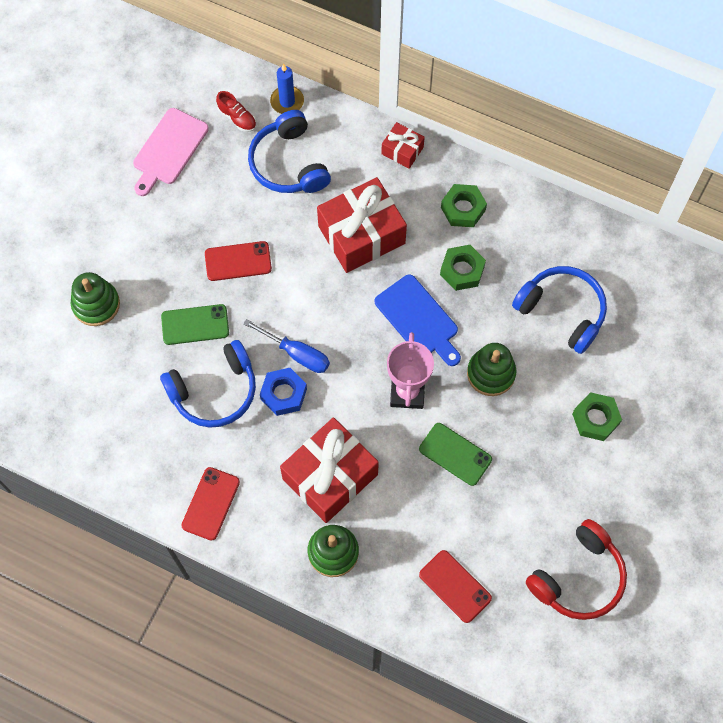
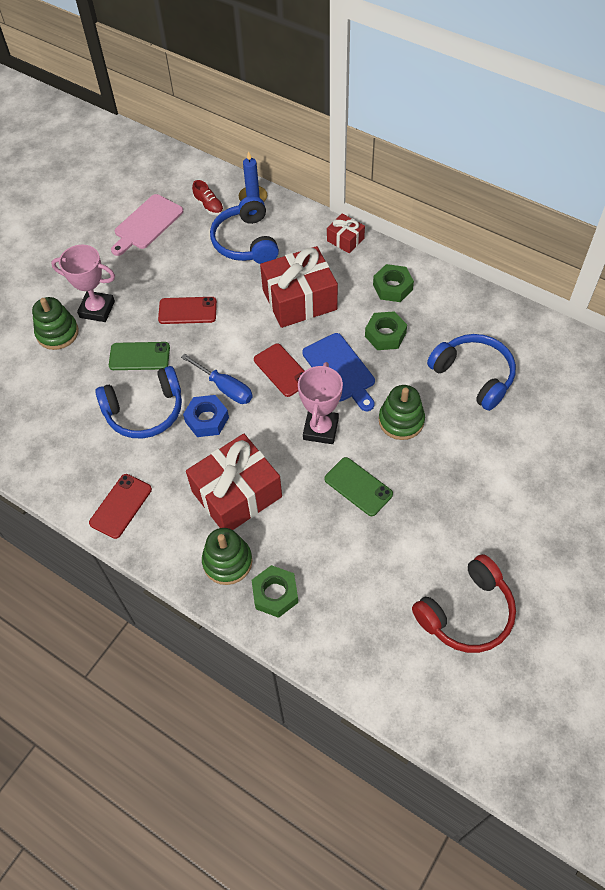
camera: 10 degrees right, 10 degrees down
red phone [419,550,492,623] -> red phone moved to [254,344,304,397]
green nut [572,392,622,441] -> green nut moved to [252,565,298,618]
none -> pink trophy [51,245,115,322]

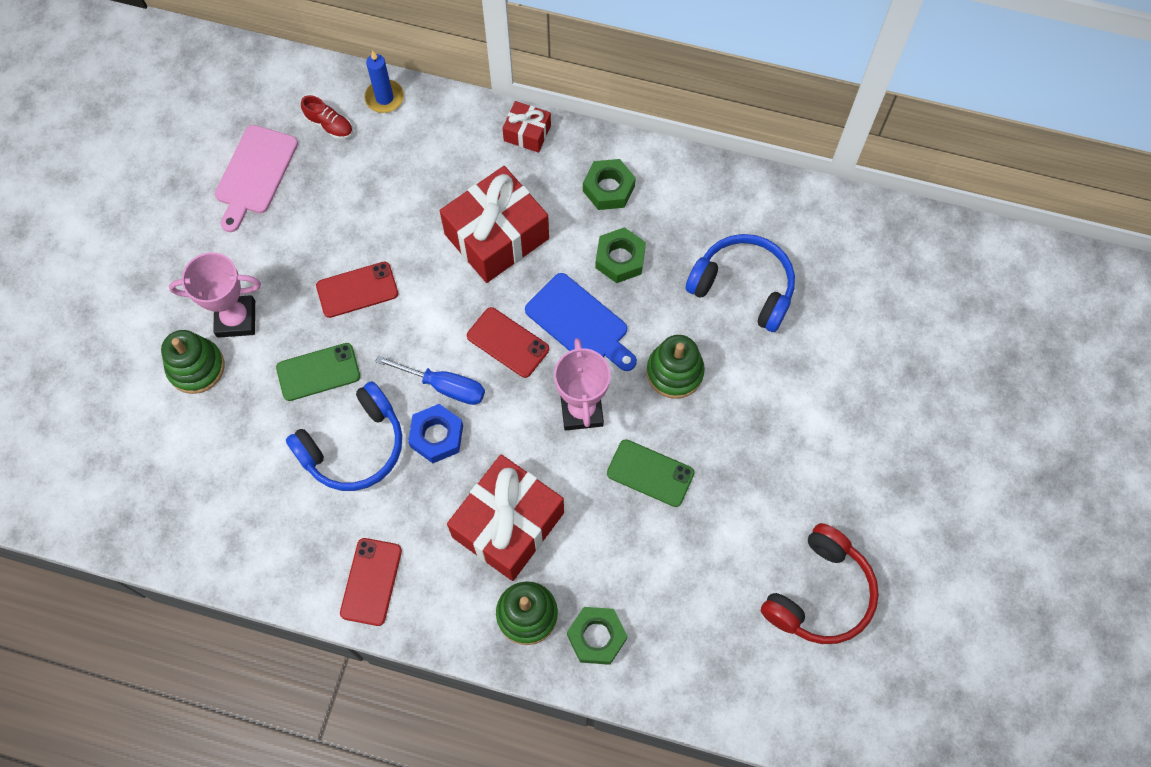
camera: 20 degrees left, 10 degrees up
blue headphones [210,196,279,264] -> none

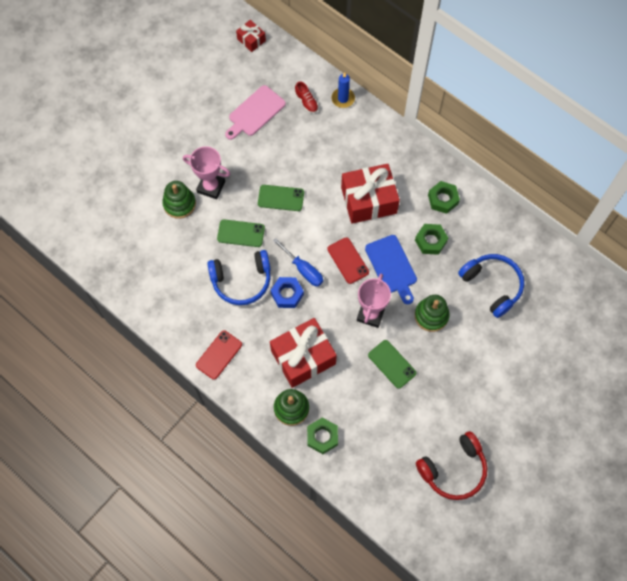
camera: 25 degrees right, 0 degrees up
red phone [316,262,398,318] -> green phone [258,185,304,211]
red gift [502,101,551,153] -> red gift moved to [236,20,266,52]

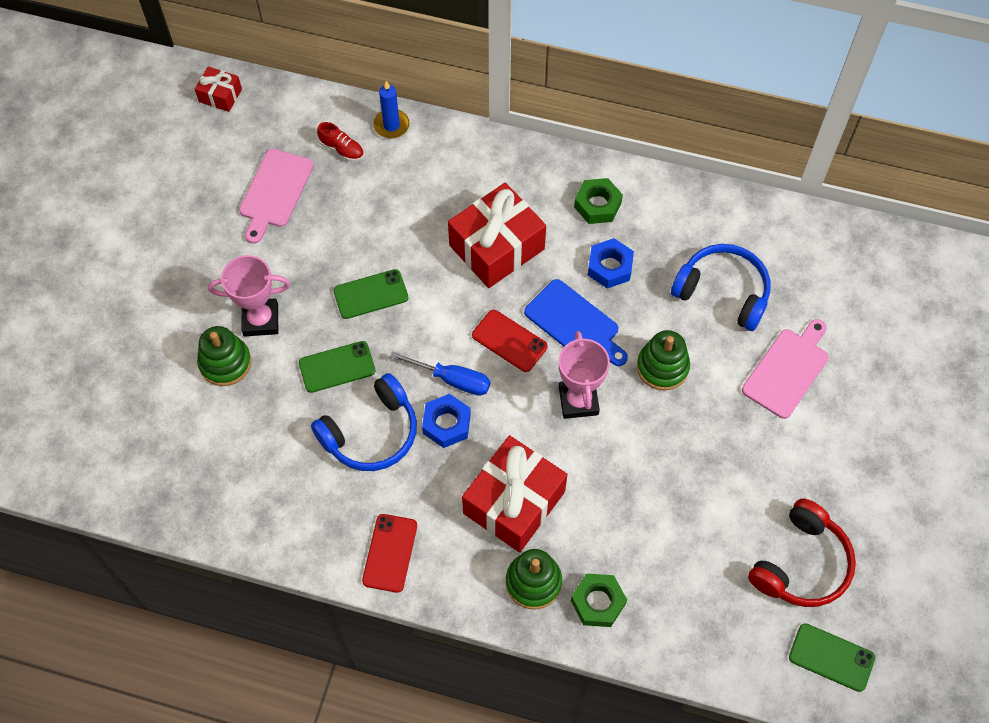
camera: 25 degrees left, 5 degrees down
green phone [368,340,416,389] -> green phone moved to [789,623,875,692]
green nut [415,224,448,255] -> blue nut [588,238,634,289]
none -> pink cutting board [742,319,829,419]

